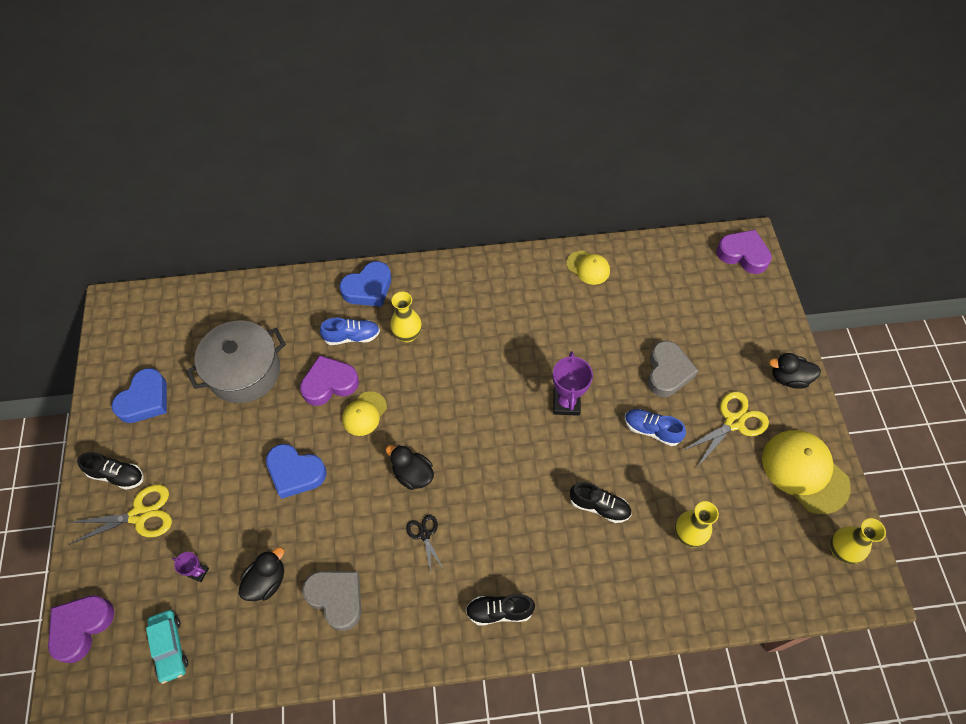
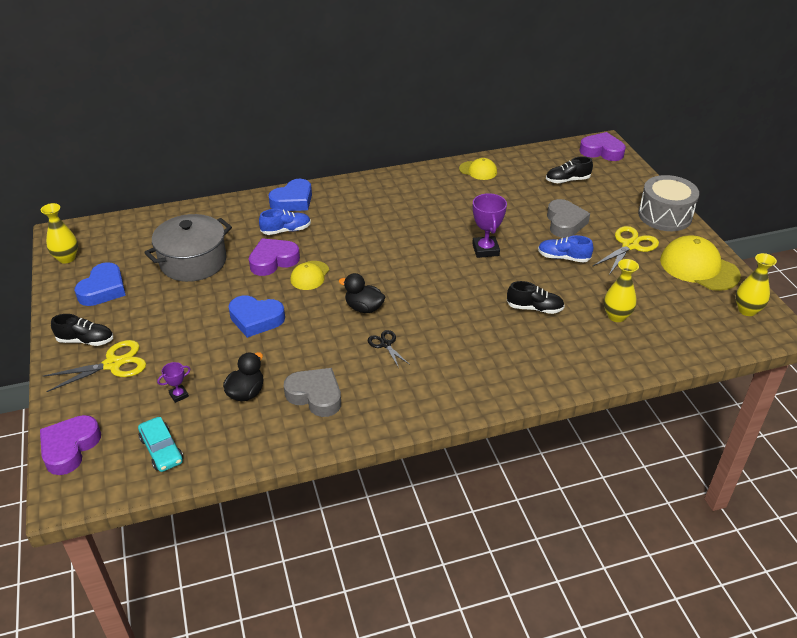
camera: 10 degrees left, 20 degrees down
purple trophy [172,552,209,582] -> purple trophy turned 45 degrees counterclockwise [157,362,190,403]
yellow vase [390,292,422,342] -> yellow vase moved to [41,203,78,264]
black shoe [466,594,535,625] -> black shoe moved to [546,156,593,183]
black duck [769,353,821,389] -> grey drum [638,175,699,231]

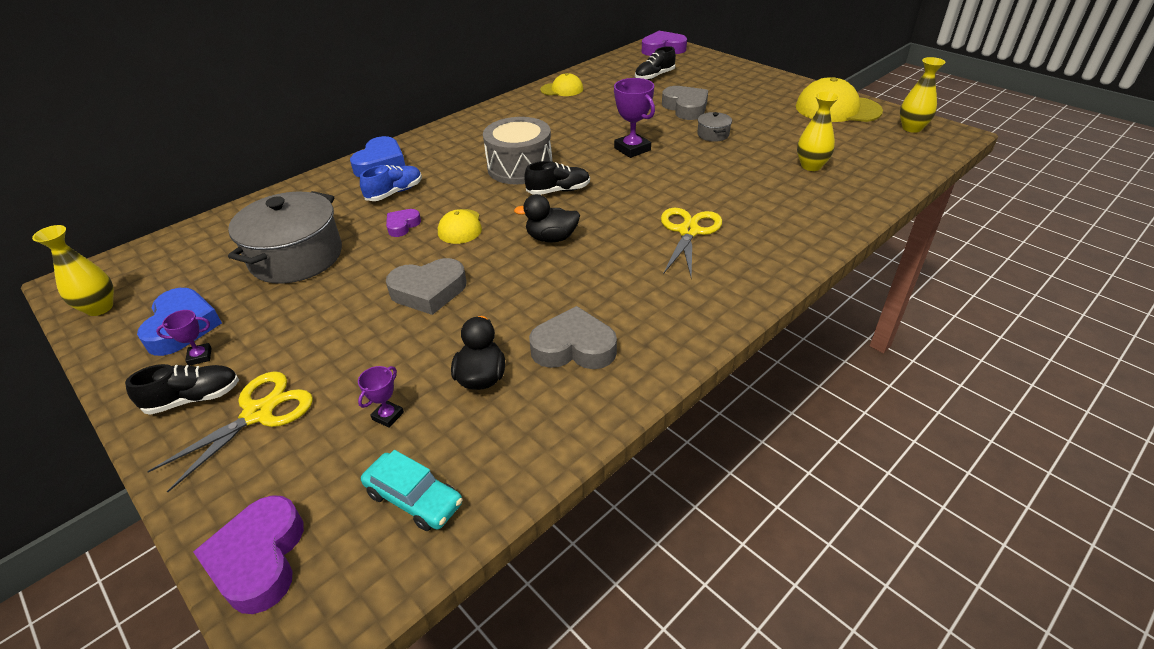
camera: 25 degrees left, 0 degrees up
blue heart [229,295,285,338] -> grey heart [386,258,467,315]
purple heart [249,238,300,276] -> purple heart [386,209,421,237], size x0.57
black scissors [368,330,410,368] -> none
black shoe [507,281,565,314] -> black shoe moved to [524,161,590,195]
blue shoe [538,235,593,263] -> grey pot [697,112,732,142]
yellow scissors [592,226,659,275] -> yellow scissors moved to [661,208,722,279]
grey drum [638,175,699,231] -> grey drum moved to [483,117,553,184]
none -> purple trophy [156,310,212,366]

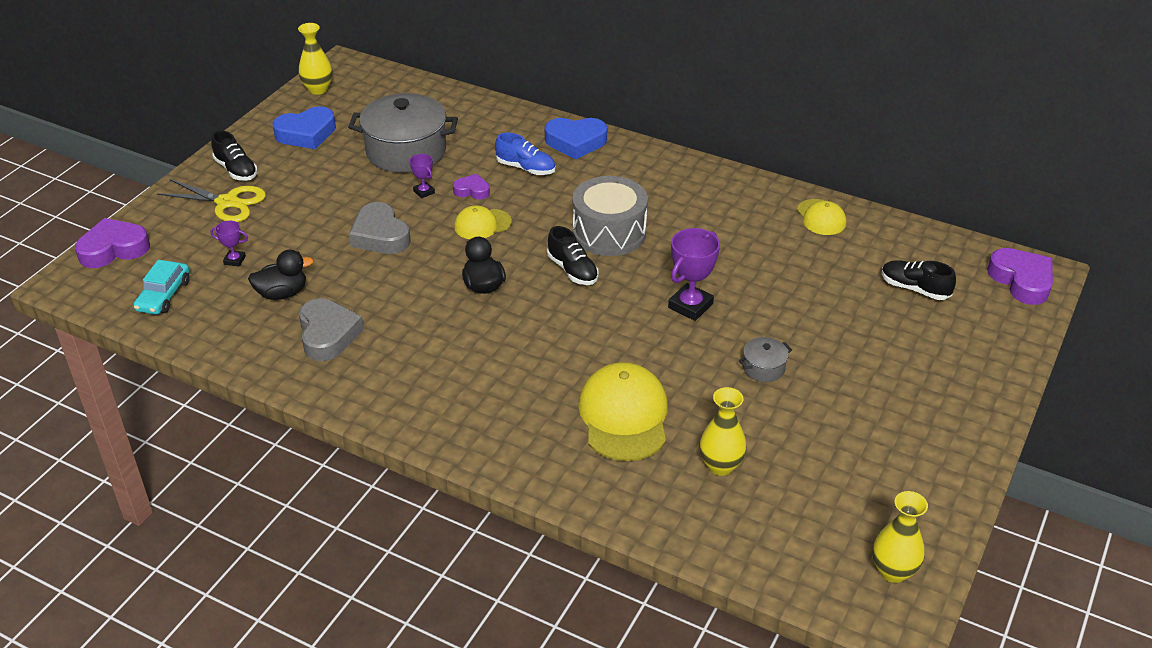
camera: 70 degrees right, 0 degrees up
purple trophy [156,310,212,366] -> purple trophy moved to [410,154,435,198]
yellow scissors [661,208,722,279] -> none
grey heart [662,86,708,120] -> none
yellow cap [796,77,883,122] -> yellow cap moved to [578,362,668,461]

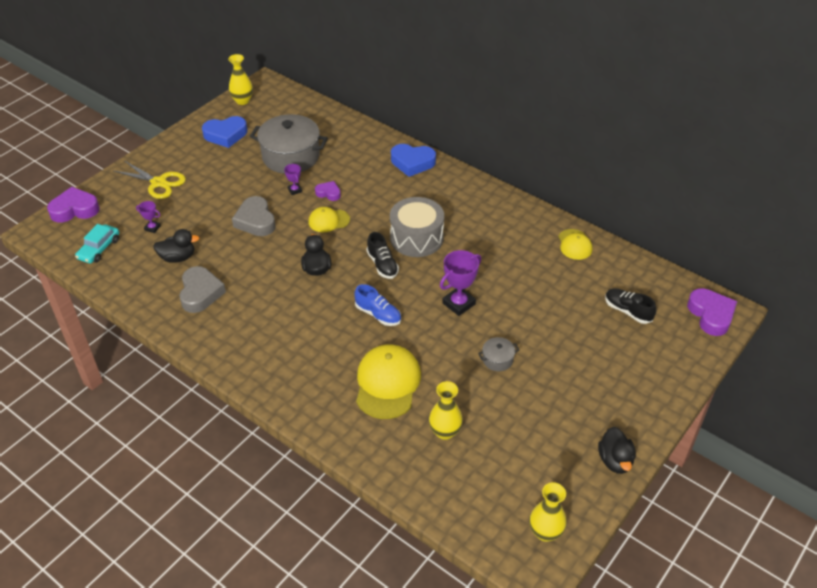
camera: 10 degrees right, 5 degrees up
black shoe [211,131,258,181] -> none
blue shoe [495,133,556,175] -> blue shoe moved to [355,284,401,326]
none -> black duck [598,427,636,474]

